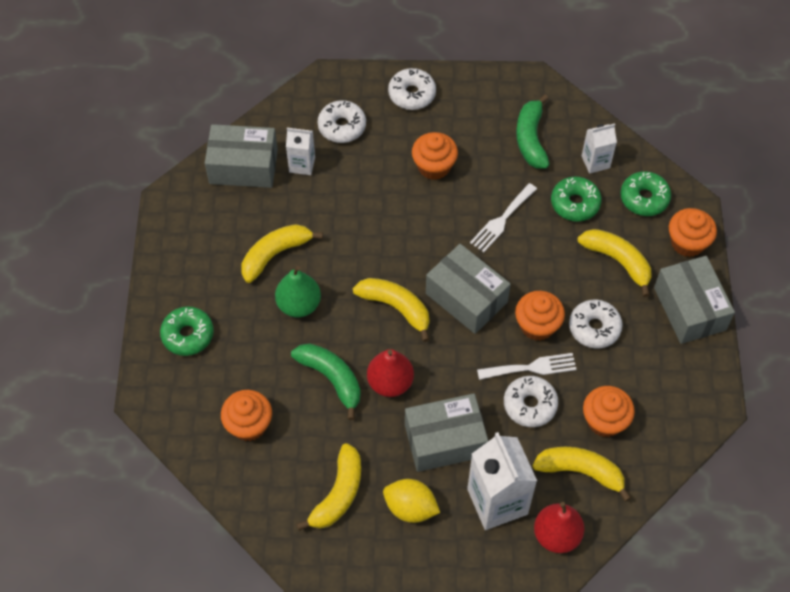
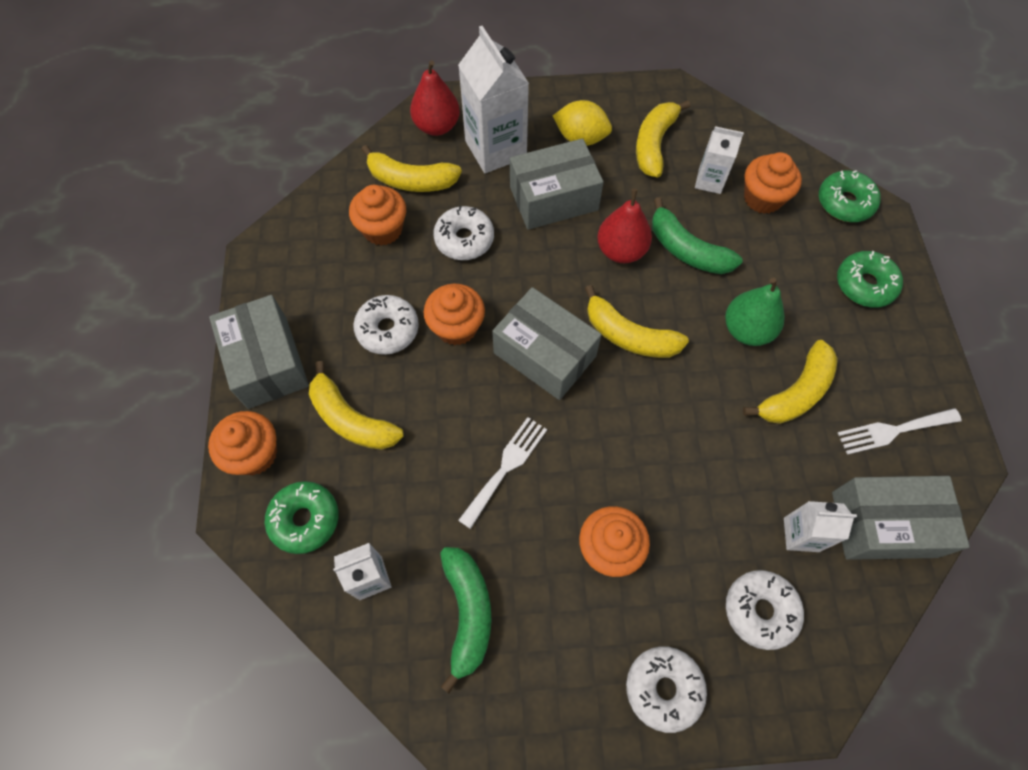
camera: 175 degrees right, 5 degrees up
white fork [477,353,577,380] -> white fork moved to [838,408,962,455]
green donut [551,177,602,222] -> green donut moved to [819,170,881,222]
none -> white carton [695,126,744,194]

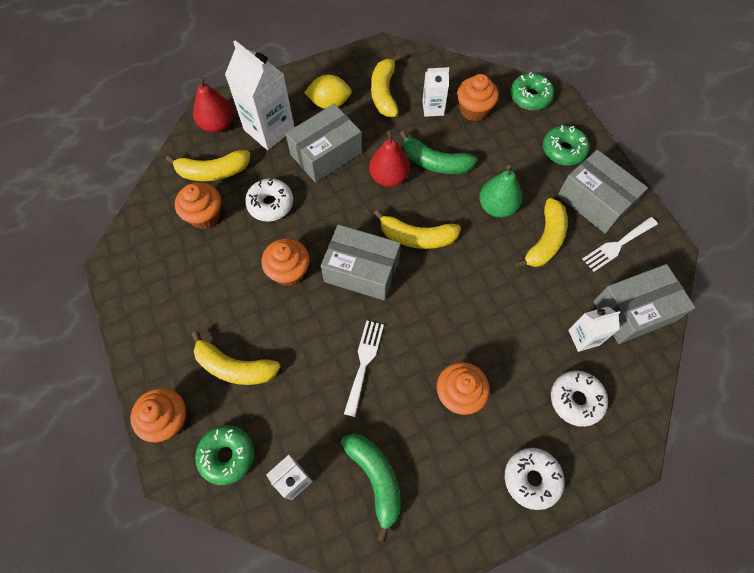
camera: 20 degrees left, 0 degrees up
grey box [209,295,309,409] -> grey box moved to [558,150,648,233]
white donut [353,295,419,355] -> none

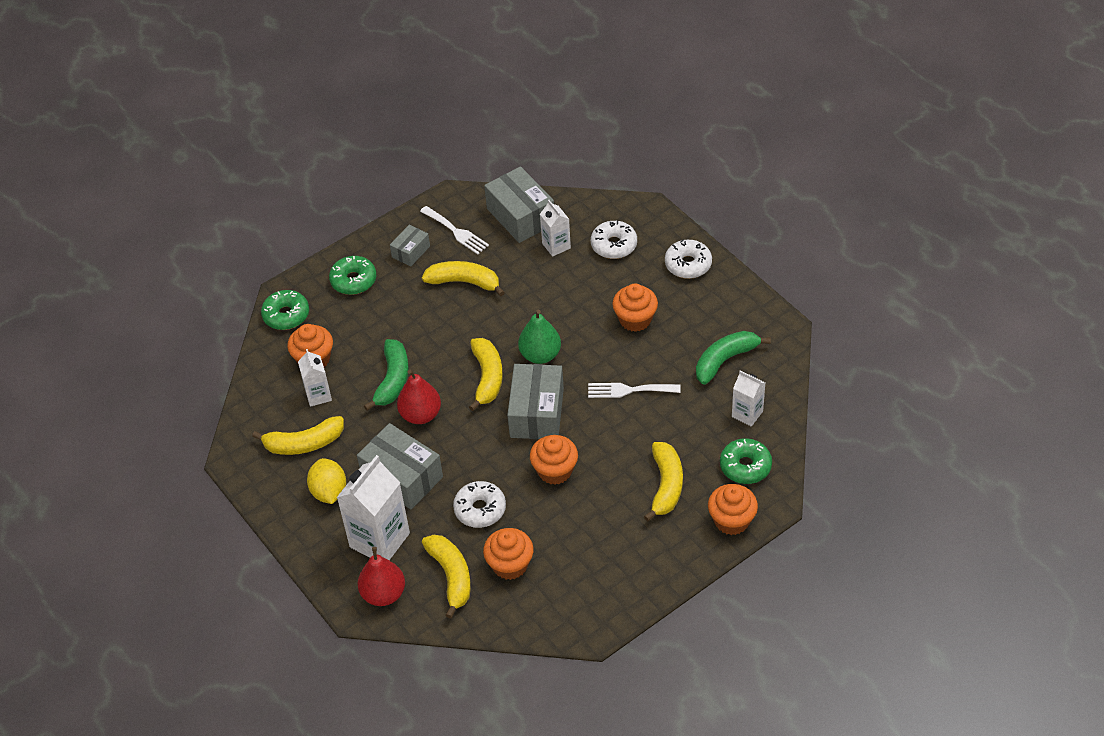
camera: 100 degrees left, 15 degrees down
green pear [479,165,522,218] -> green pear moved to [518,310,561,364]
grey box [558,150,648,233] -> grey box [390,225,430,267], size x0.54

